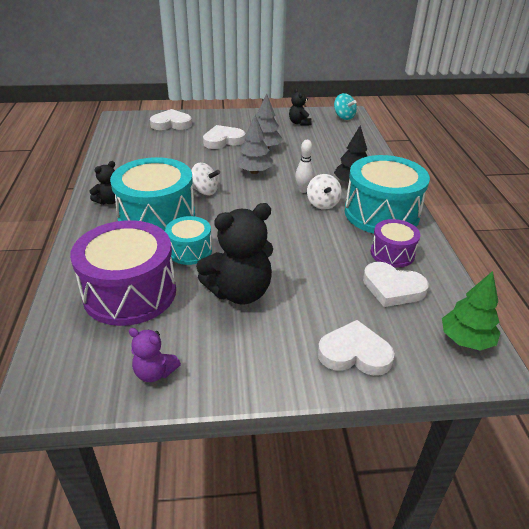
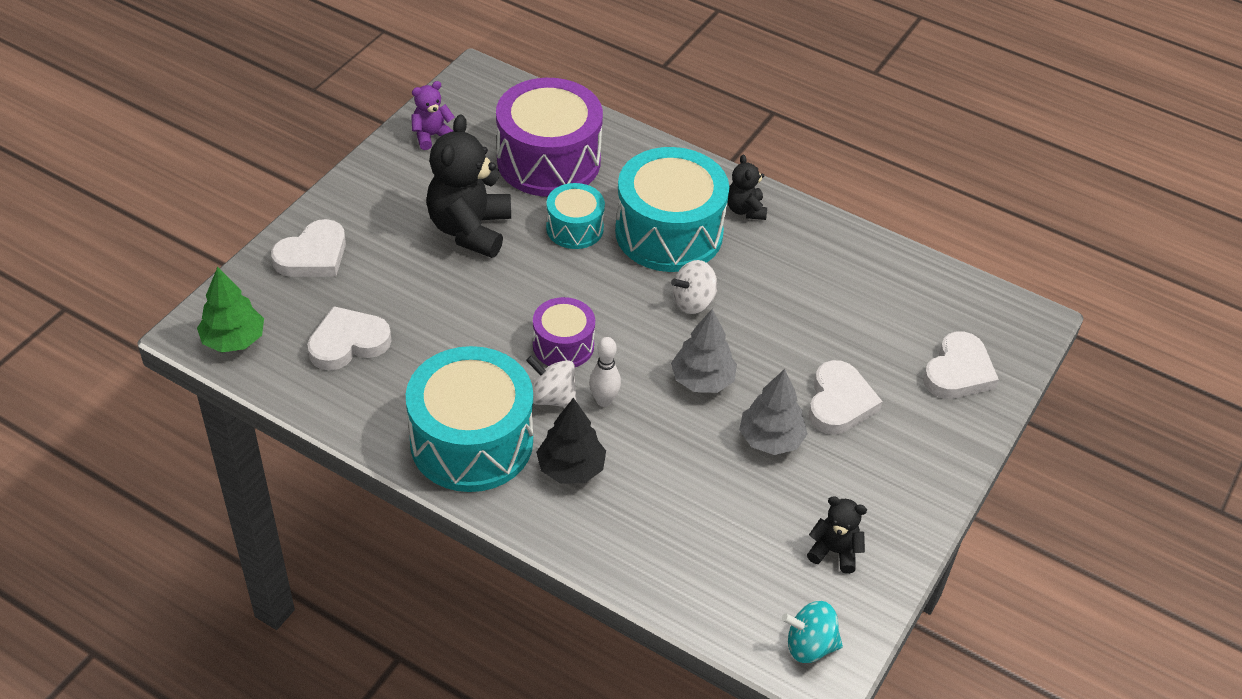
camera: 125 degrees right, 10 degrees up
purple drum [371,219,420,268] -> purple drum moved to [533,297,595,367]

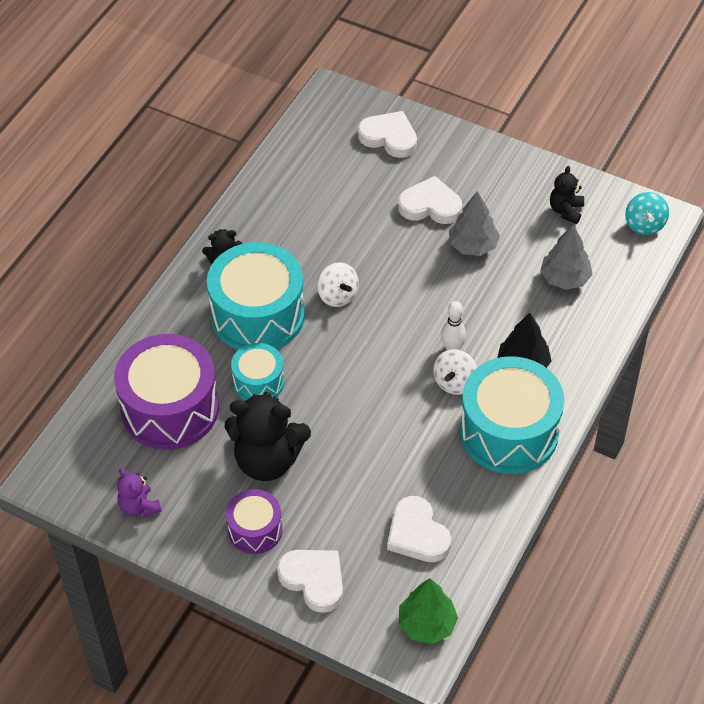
camera: 90 degrees left, 5 degrees up
purple drum [533,297,595,367] -> purple drum moved to [226,489,282,554]
grey tree [671,309,737,393] -> grey tree moved to [540,224,593,290]

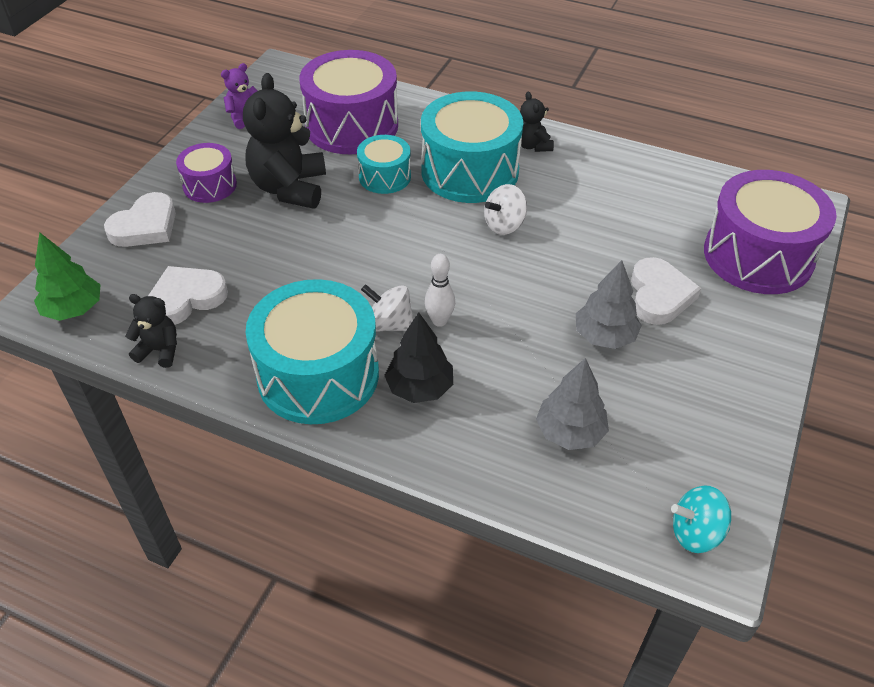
camera: 85 degrees right, 5 degrees down
white heart [358,111,417,158] -> purple drum [704,170,837,294]
black teddy bear [550,166,584,224] -> black teddy bear moved to [125,294,177,368]

